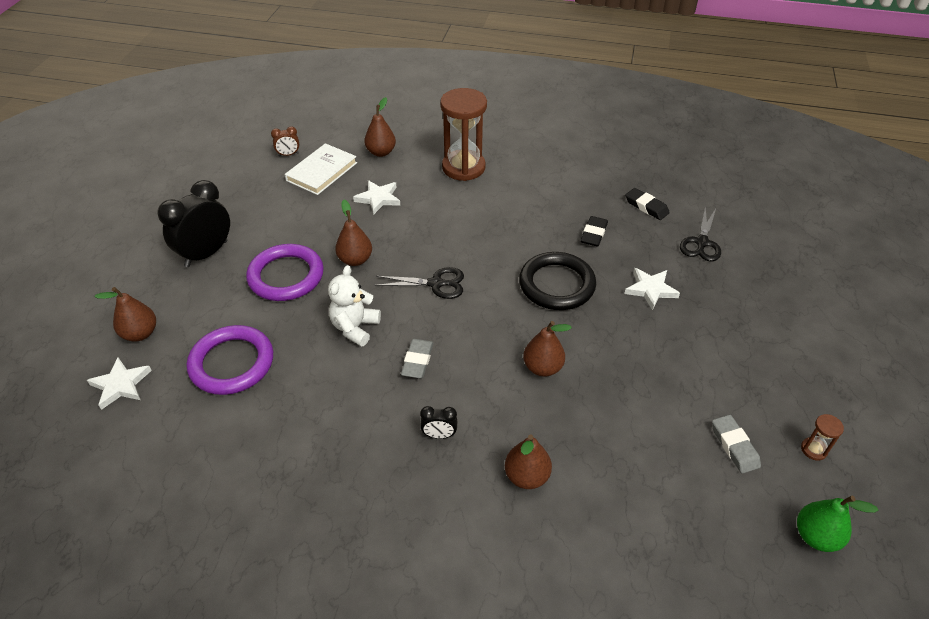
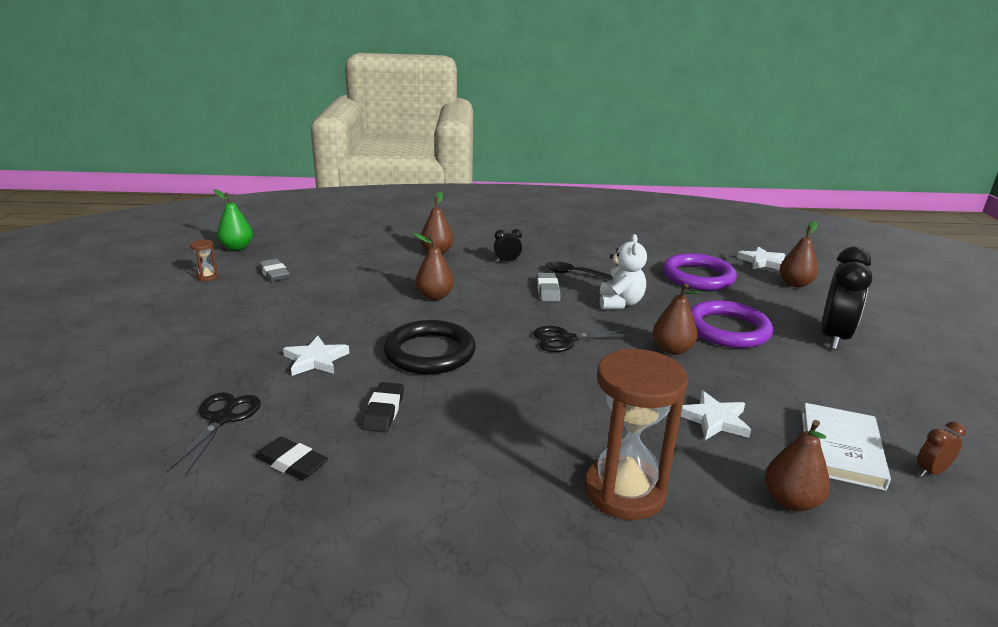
camera: 165 degrees right, 20 degrees down
none -> black spoon [545,261,613,280]

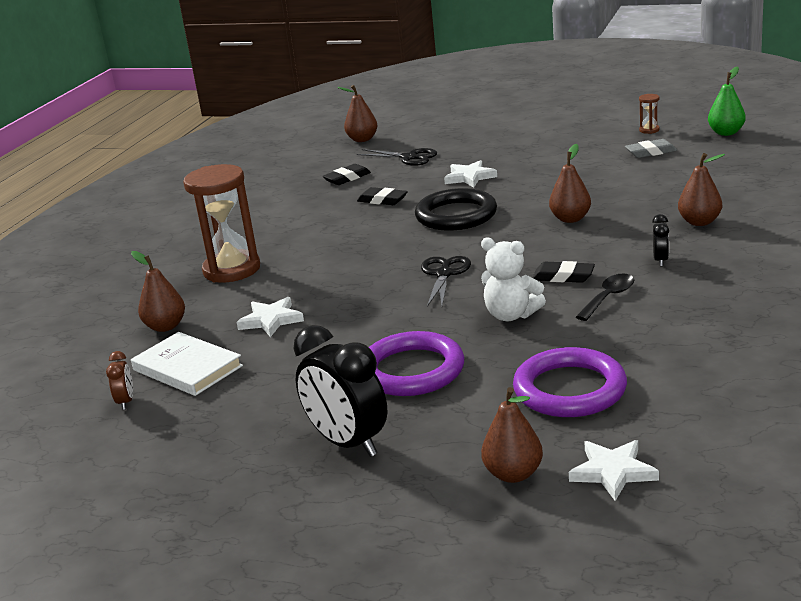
camera: 115 degrees right, 0 degrees up
grey eraser [537,273,561,301] -> black eraser [532,261,595,283]
brown pear [653,284,703,355] -> brown pear moved to [337,85,378,142]

